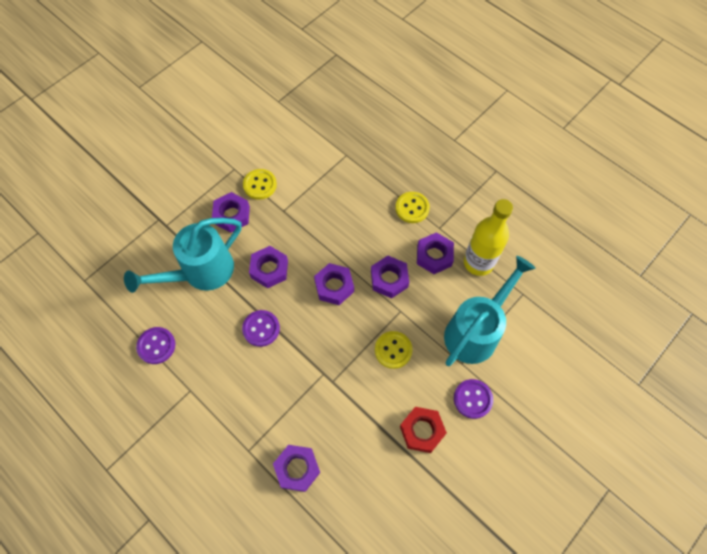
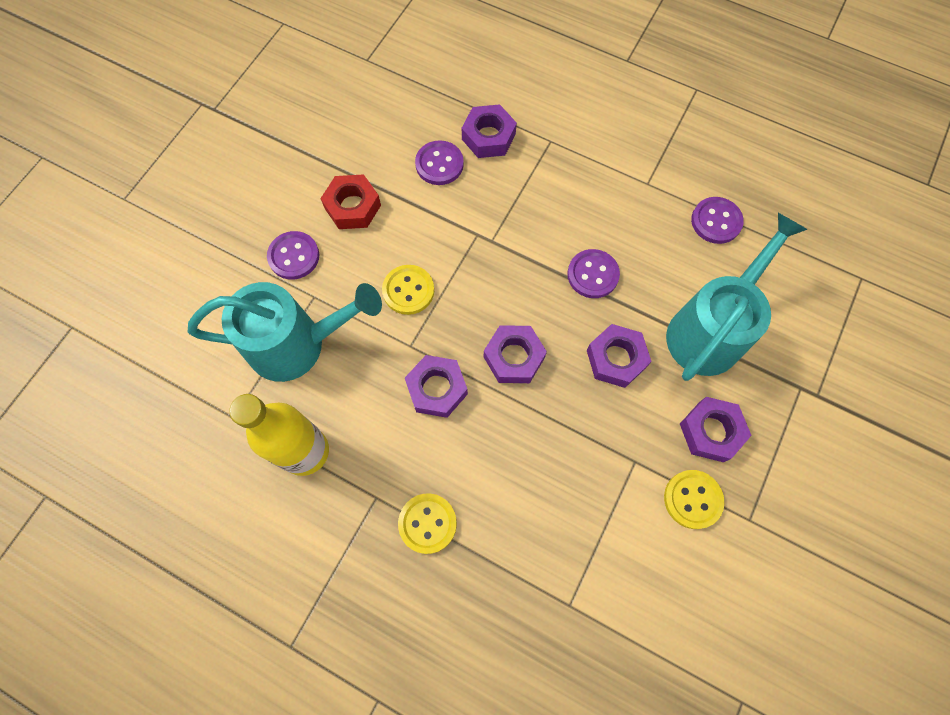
camera: 165 degrees right, 5 degrees up
purple nut [417,232,454,274] -> none
turquoise watering can [444,256,535,366] -> turquoise watering can turned 120 degrees counterclockwise [188,282,382,382]
none -> purple button [415,140,464,185]

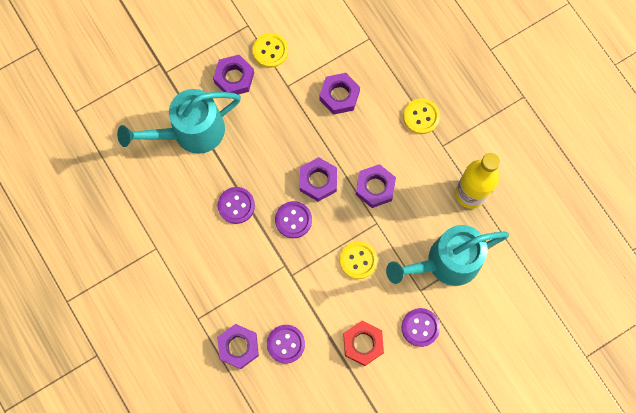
camera: 150 degrees left, 5 degrees up
turquoise watering can [188,282,382,382] -> turquoise watering can turned 45 degrees counterclockwise [386,225,509,286]
purple nut [587,324,651,388] -> purple nut moved to [319,73,360,115]
purple button [691,197,744,244] -> purple button moved to [275,201,312,238]

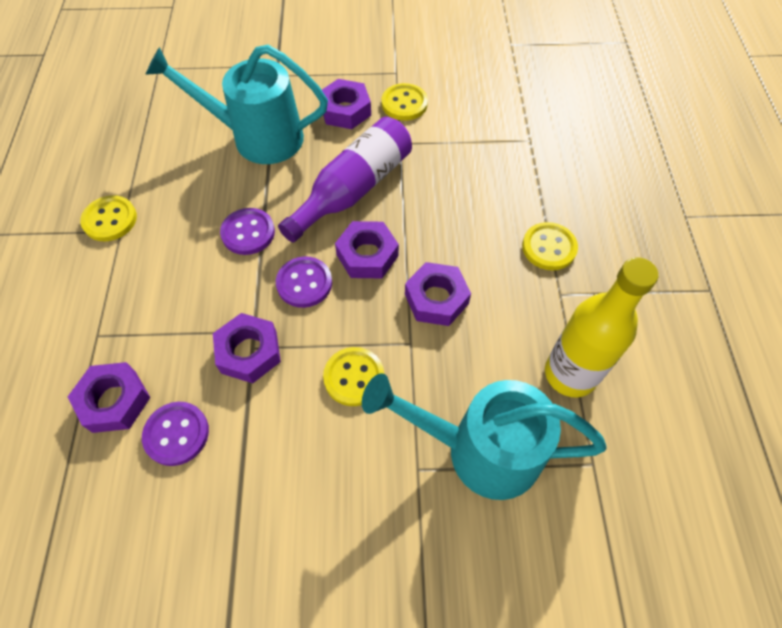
camera: 30 degrees right, 15 degrees down
purple nut [319,73,360,115] -> purple nut moved to [213,313,281,383]
red nut [343,321,384,366] -> none
purple button [402,308,440,347] -> none
none -> yellow button [80,195,137,241]
none -> purple bottle [278,117,412,242]

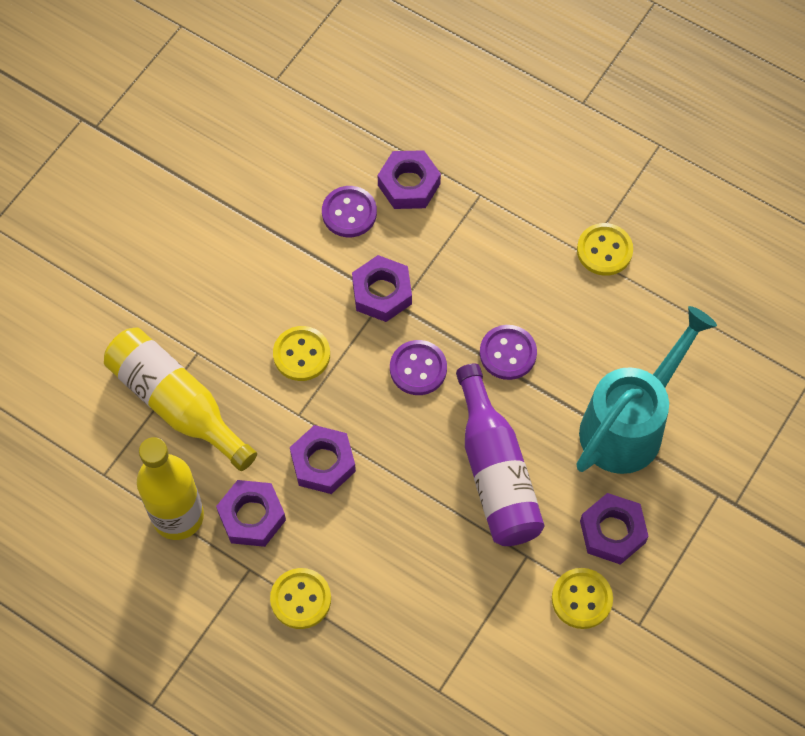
camera: 125 degrees right, 5 degrees up
purple nut [335,221,399,278] -> purple nut moved to [216,480,286,547]
turquoise watering can [362,373,606,500] -> yellow bottle [104,327,257,471]

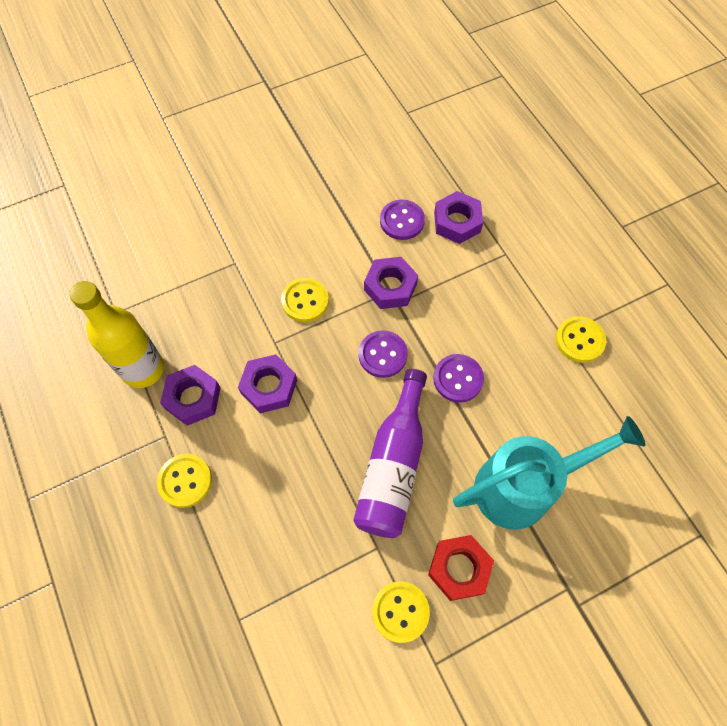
camera: 30 degrees right, 0 degrees up
yellow bottle [104,327,257,471] -> none
purple nut [580,493,649,565] -> red nut [428,535,494,601]

